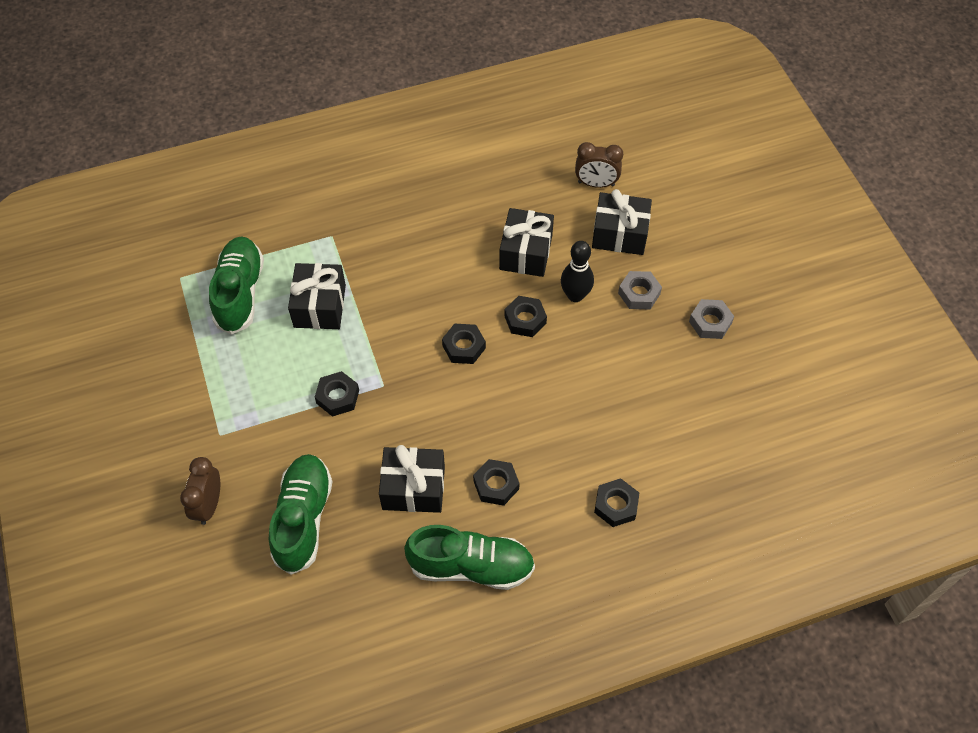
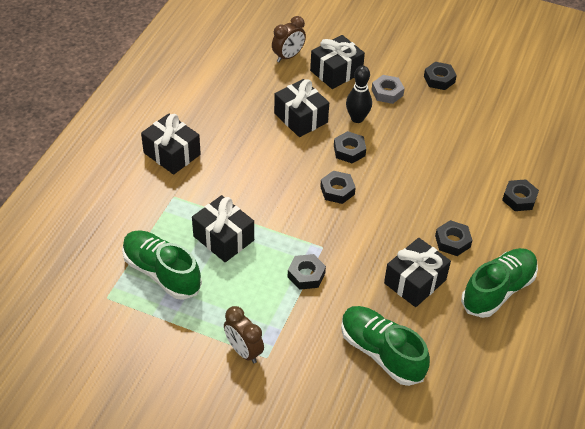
camera: 50 degrees left, 10 degrees down
brown clock [180,457,220,525] -> brown clock moved to [224,306,264,363]
grey nut [689,299,734,339] -> black nut [424,62,457,90]
none -> black gift [141,113,201,175]

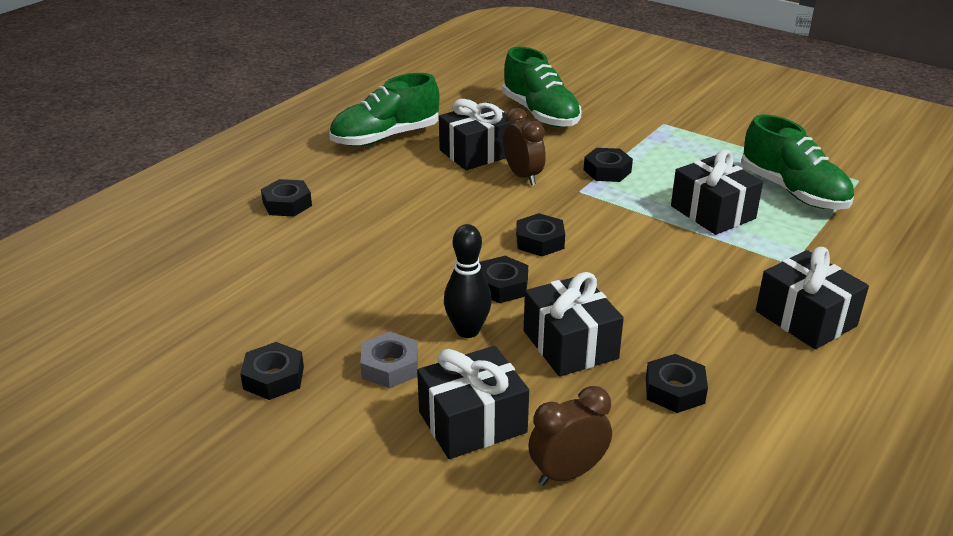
camera: 165 degrees left, 15 degrees down
brown clock [224,306,264,363] -> brown clock moved to [503,108,546,185]
black nut [435,220,473,256] -> black nut moved to [646,354,708,413]

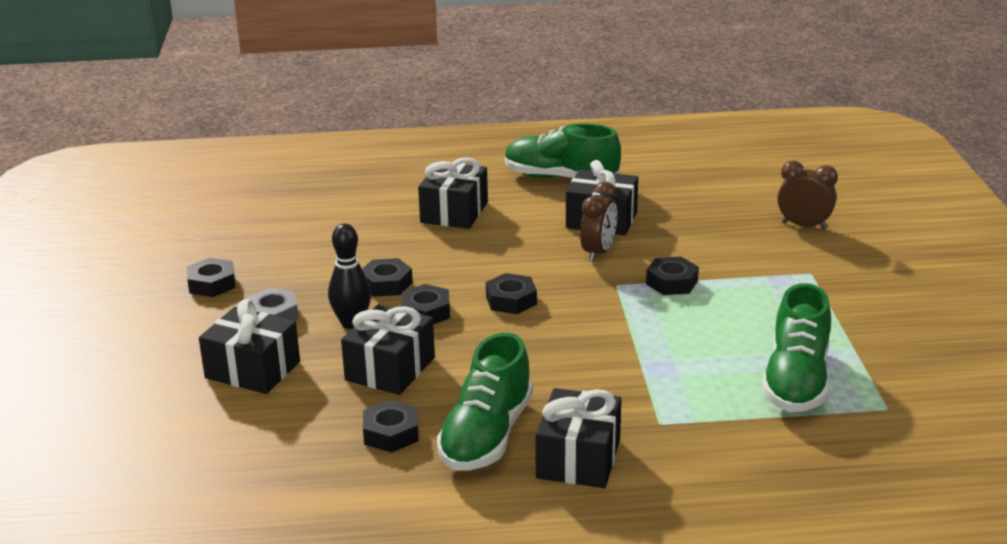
camera: 50 degrees right, 5 degrees down
black nut [261,179,312,217] -> black nut moved to [362,258,413,297]
green shoe [502,47,582,127] -> green shoe moved to [437,333,533,471]
brown clock [528,386,612,486] -> brown clock moved to [777,161,838,230]
black gift [671,150,763,235] -> black gift moved to [418,157,488,229]

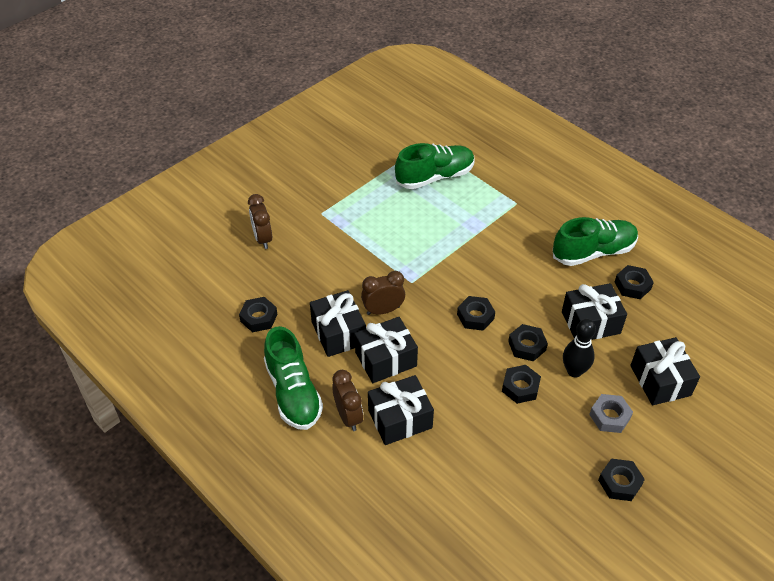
camera: 130 degrees left, 20 degrees up
black gift [535,388,621,488] -> black gift moved to [354,317,418,383]
black nut [646,256,699,295] -> black nut moved to [239,297,277,332]
none -> brown clock [332,370,363,431]

